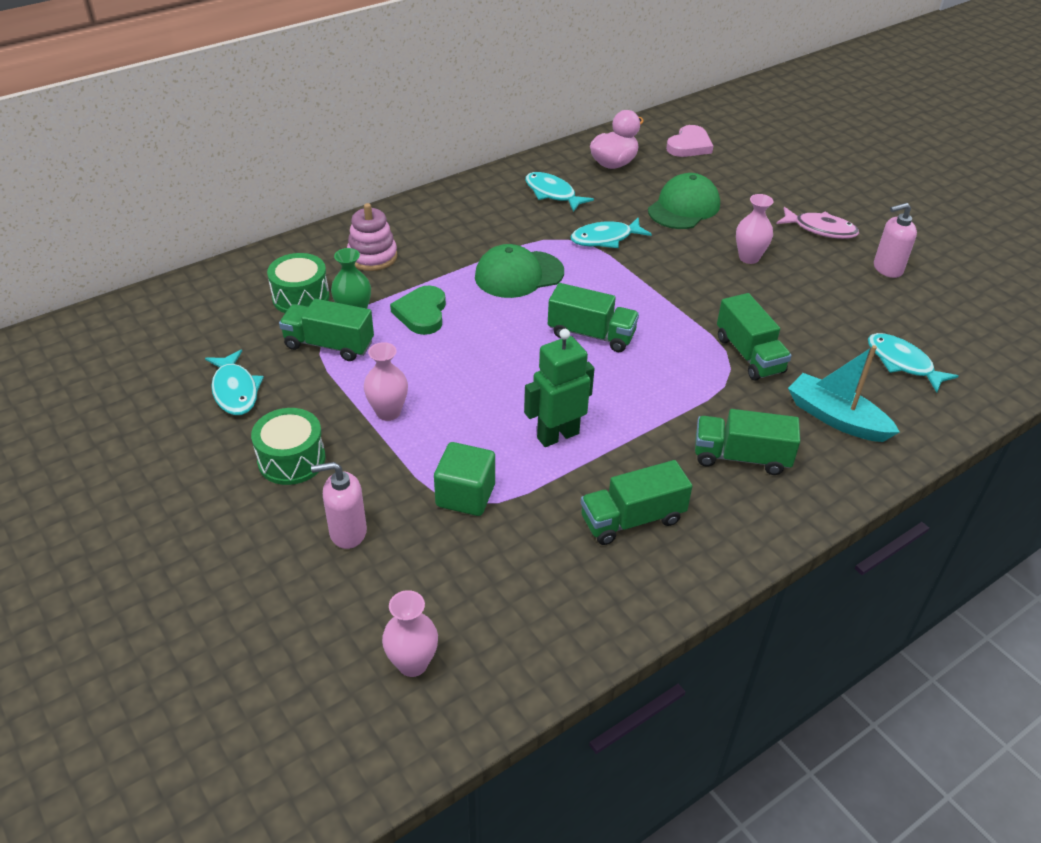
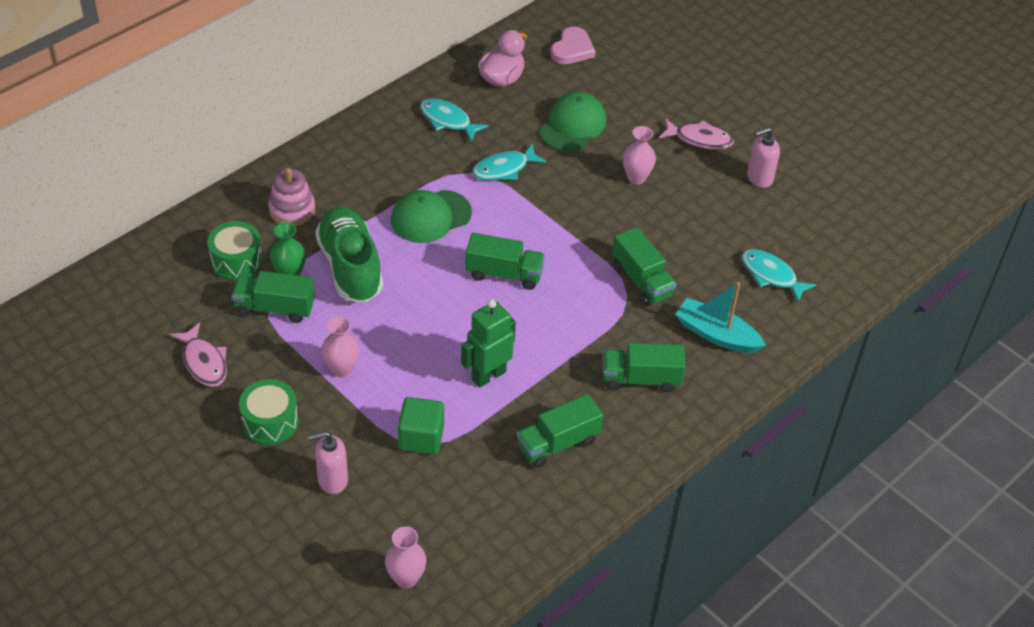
camera: 10 degrees left, 5 degrees up
turquoise fish [205,349,264,415] -> pink fish [170,322,227,387]
green heart [390,285,446,335] -> green shoe [315,206,383,303]

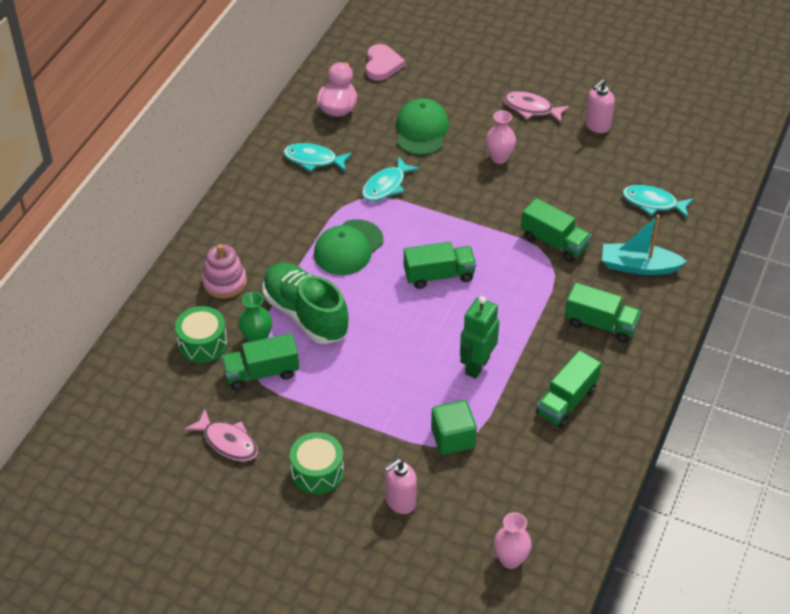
camera: 20 degrees left, 0 degrees up
pink vase [322,316,359,377] -> none
green truck [602,343,685,393] -> green truck turned 135 degrees counterclockwise [565,282,641,343]
pink fish [659,118,734,150] -> pink fish turned 150 degrees counterclockwise [503,91,569,123]

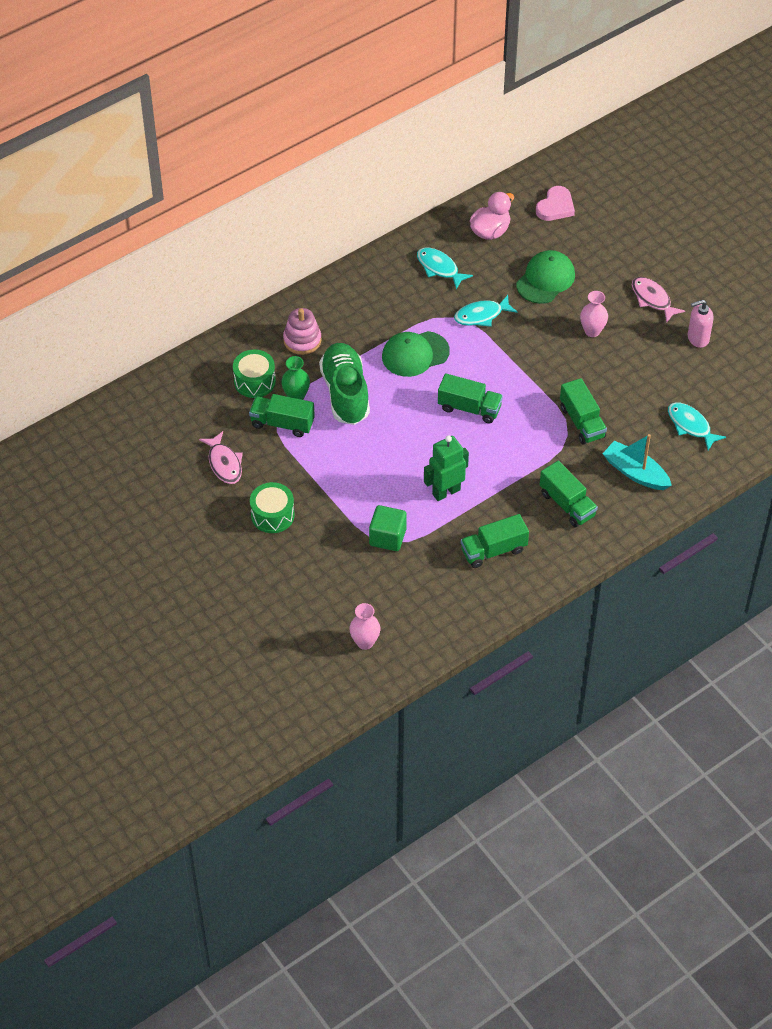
camera: 30 degrees right, 5 degrees up
pink soap dispenser [384,459,417,514] -> none

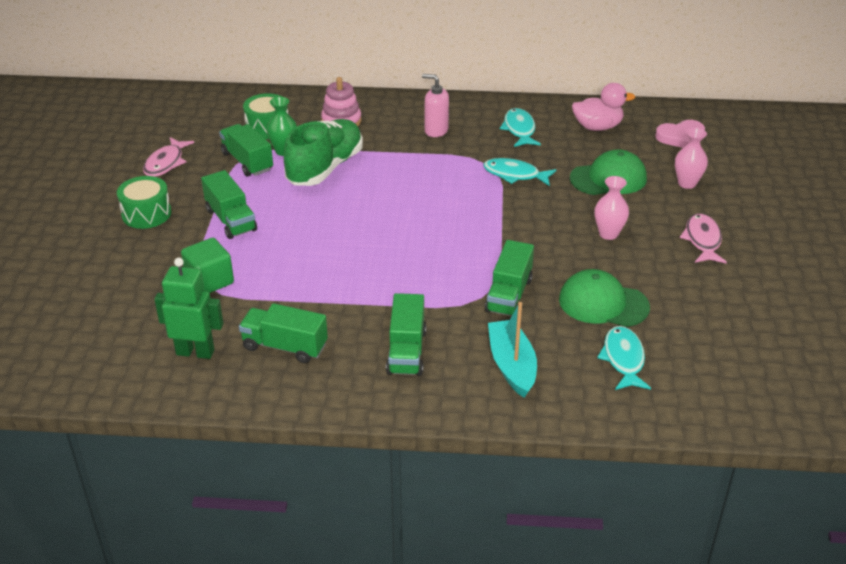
camera: 40 degrees right, 15 degrees down
pink vase [349,603,380,650] -> pink vase moved to [675,128,708,189]
green cap [382,331,450,377] -> green cap moved to [559,269,650,327]
green robot [424,435,469,501] -> green robot moved to [154,257,223,359]
green truck [438,373,503,423] -> green truck moved to [201,170,257,239]
pink soap dispenser [687,300,714,348] -> pink soap dispenser moved to [422,74,449,137]

